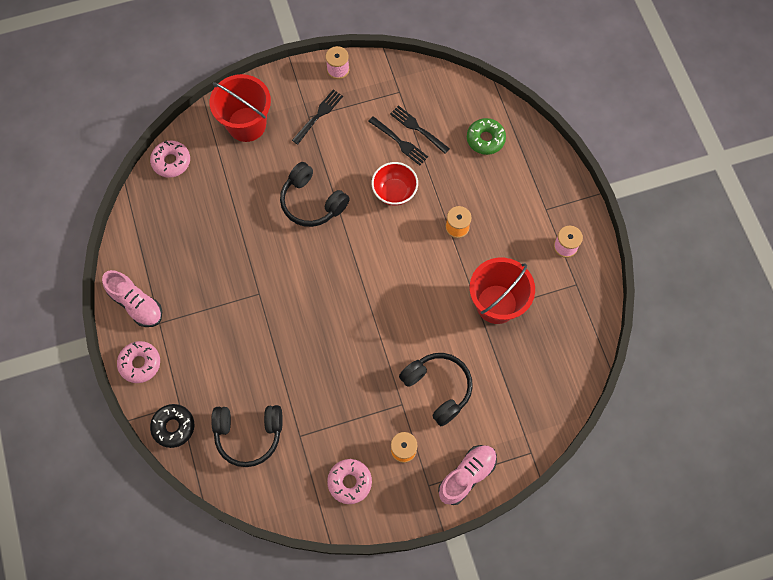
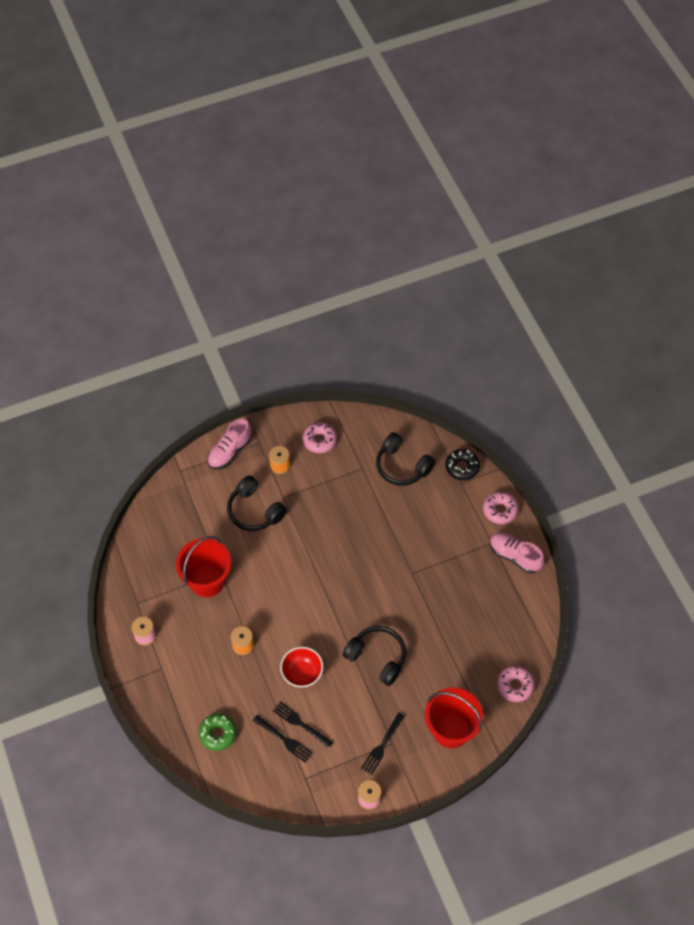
camera: 175 degrees right, 10 degrees down
black headphones [211,405,283,467] -> black headphones turned 135 degrees counterclockwise [376,432,435,486]

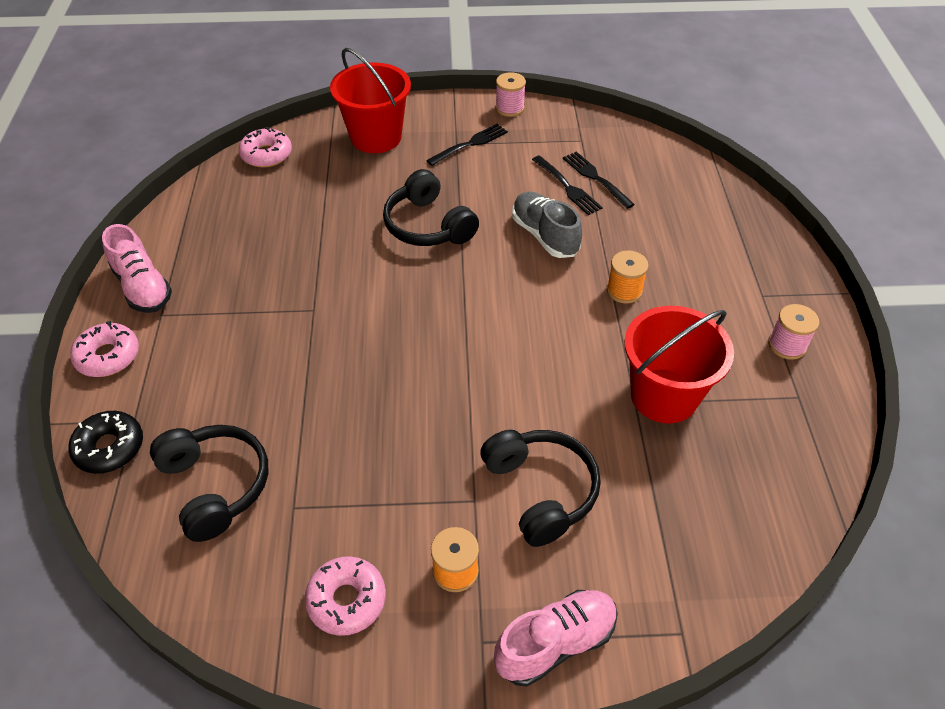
camera: 160 degrees left, 10 degrees down
green donut [199,714,237,751] -> none
red bowl [280,647,323,688] -> grey shoe [512,192,582,258]

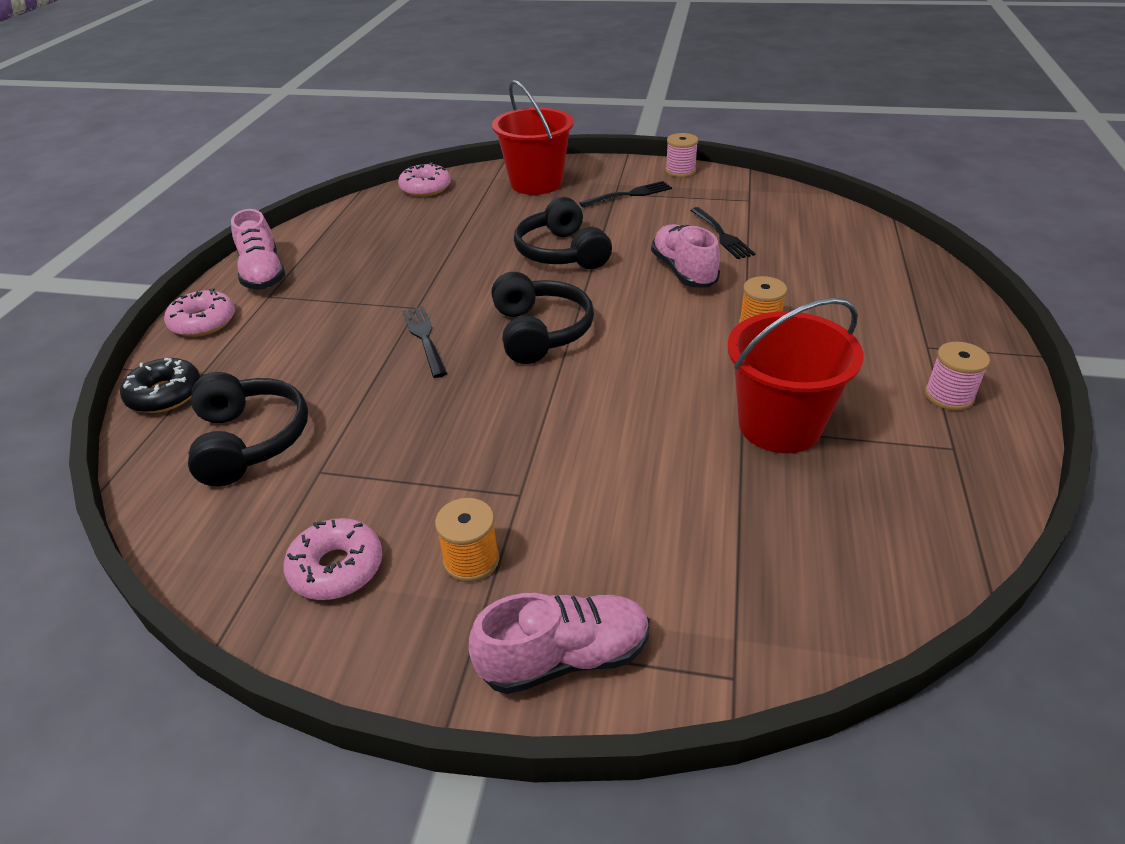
camera: 15 degrees right, 10 degrees down
black headphones [480,430,601,547] -> black headphones moved to [491,272,594,364]
grey shoe [512,192,582,258] -> pink shoe [651,224,720,288]
black fork [563,151,635,209] -> black fork moved to [402,306,447,378]

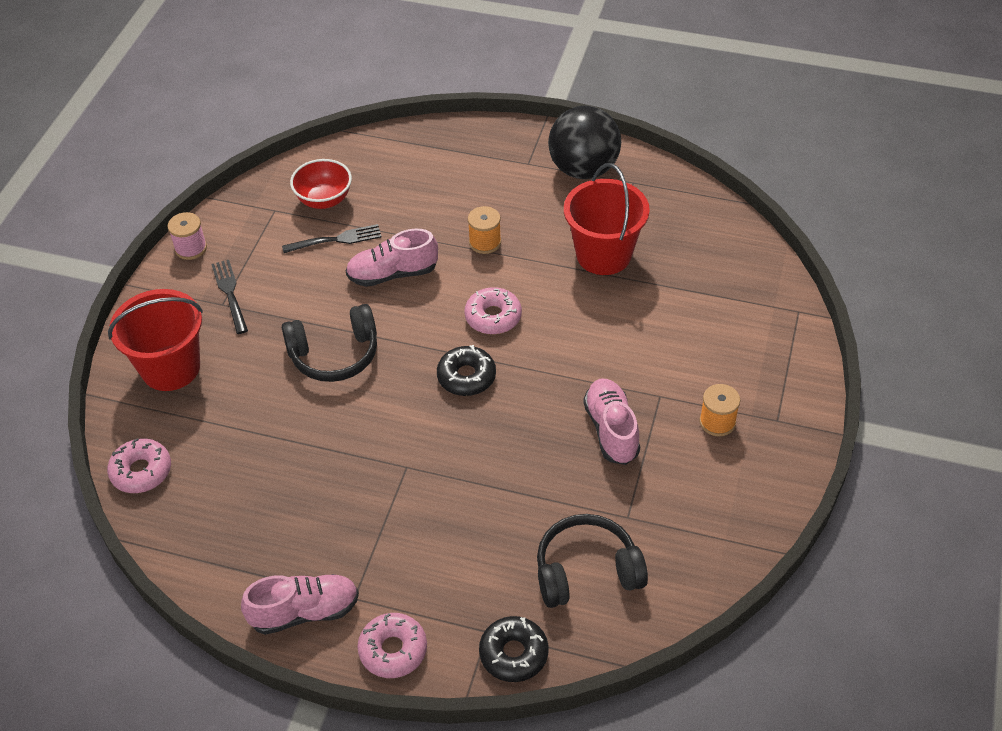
camera: 85 degrees left, 10 degrees up
pink donut [284,518,382,600] -> pink donut moved to [464,287,522,334]
black fork [402,306,447,378] -> none
pink shoe [469,593,650,694] -> pink shoe moved to [583,379,640,465]
black headphones [491,272,594,364] -> black donut [437,345,496,396]
pink spool [925,342,990,411] -> black ball [548,106,621,179]
none -> red bowl [290,159,352,209]

